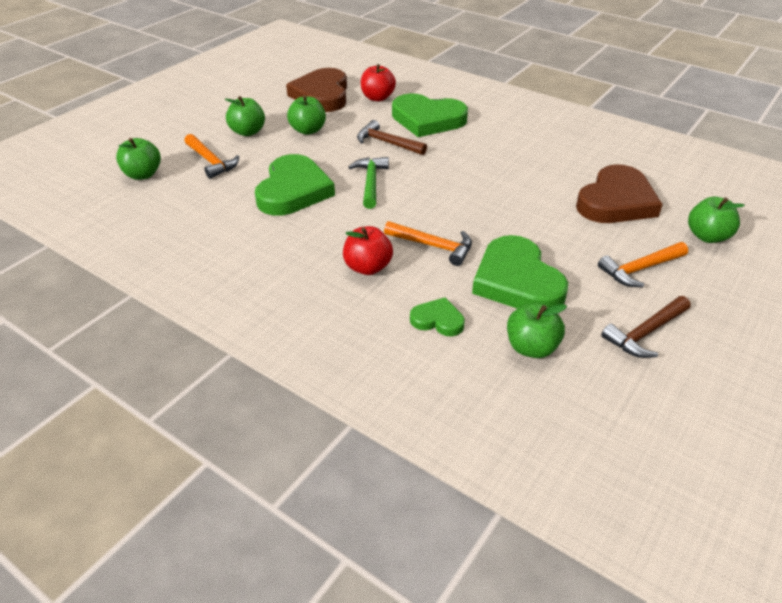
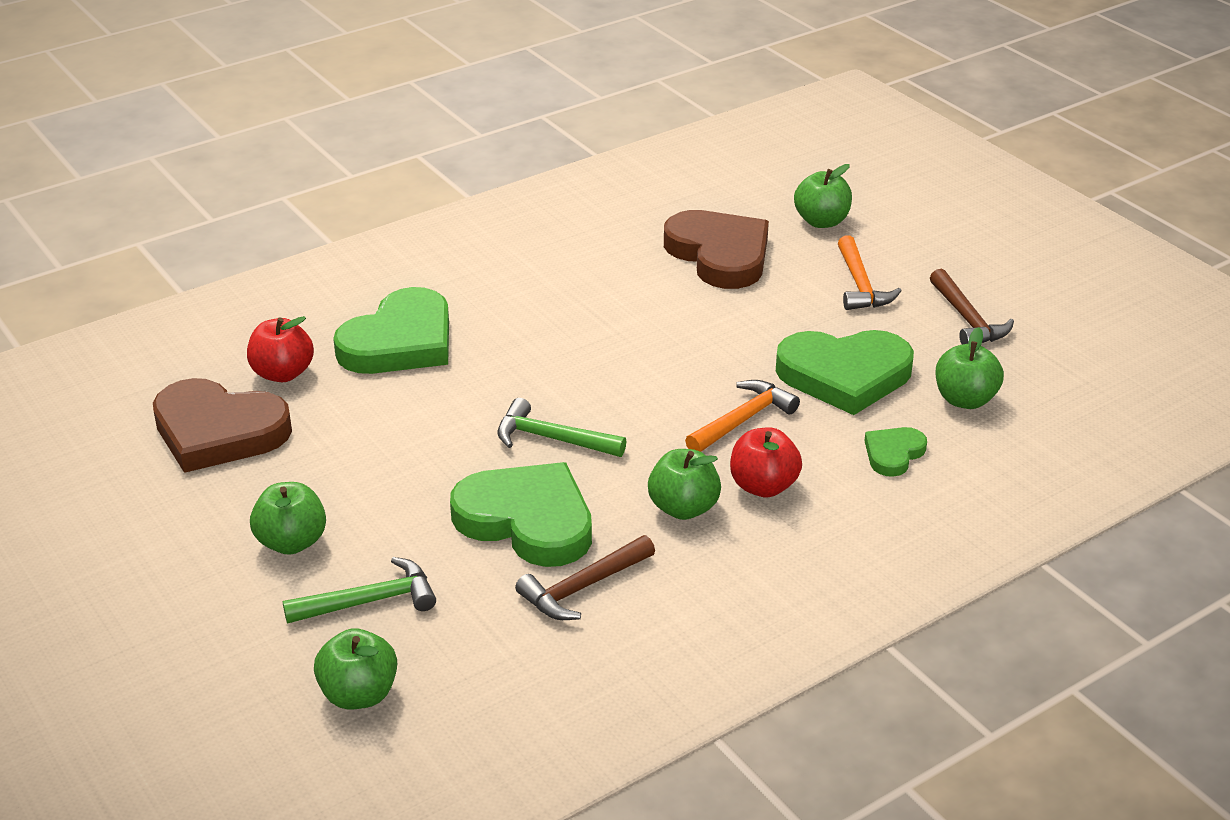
camera: 70 degrees left, 5 degrees down
orange hammer [184,134,239,179] -> green hammer [283,557,436,624]
green apple [287,95,326,135] -> green apple moved to [648,449,721,520]
brown hammer [357,120,427,155] -> brown hammer moved to [515,535,655,620]

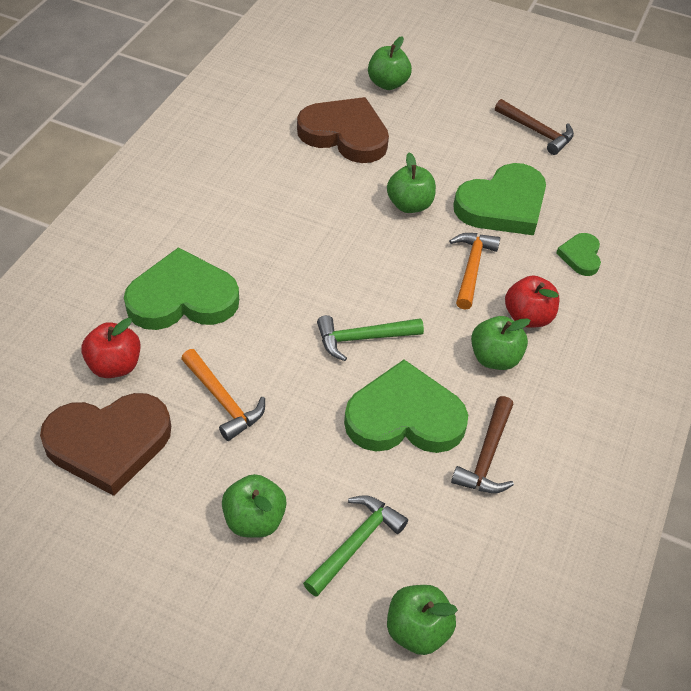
camera: 35 degrees left, 15 degrees up
green heart [333,287,449,374] -> green heart turned 105 degrees counterclockwise [124,247,239,330]
orange hammer [838,235,901,310] -> orange hammer moved to [181,349,265,441]
green apple [935,327,1004,409] -> green apple moved to [387,152,436,213]

